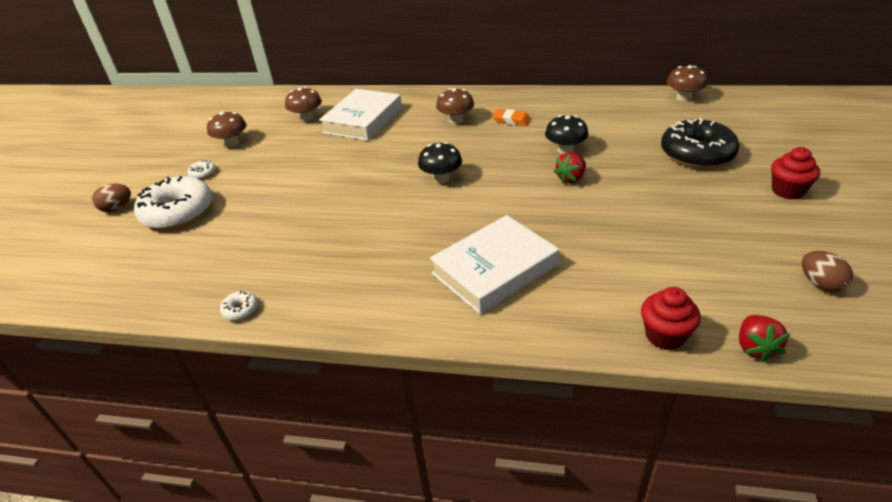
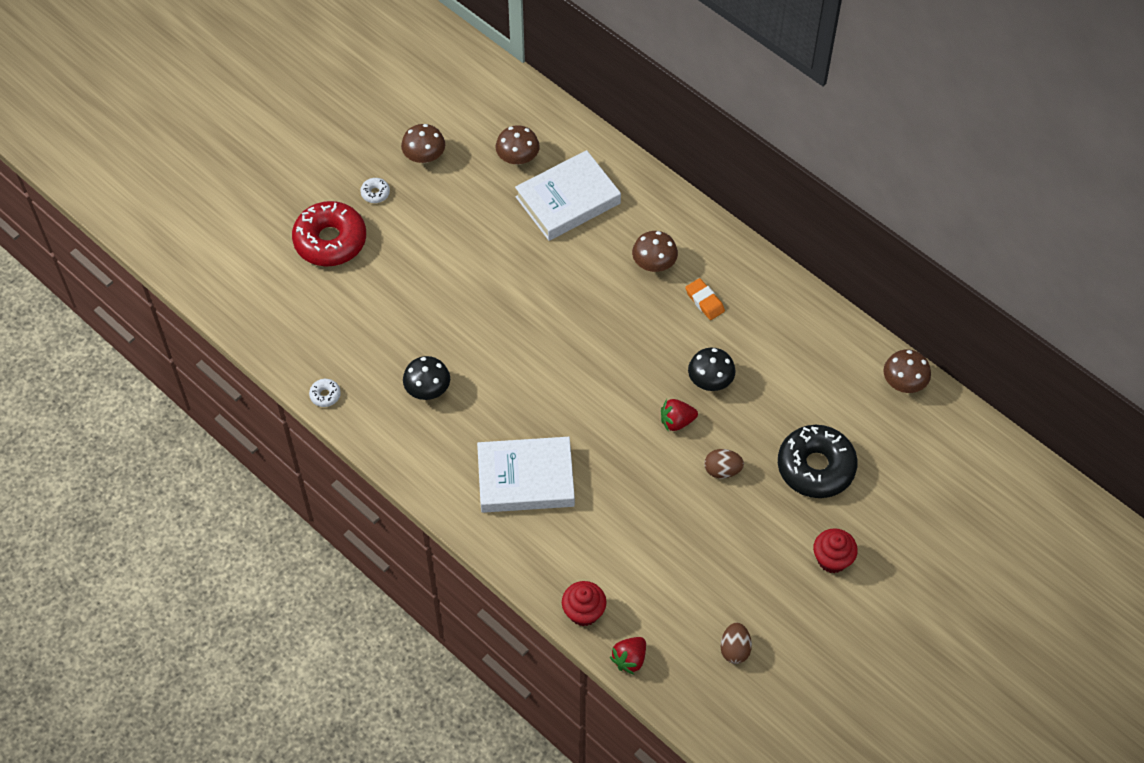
camera: 30 degrees right, 20 degrees up
brown egg [92,184,131,212] -> brown egg moved to [704,449,744,478]
white donut [134,176,212,230] -> red donut [292,201,366,266]
black mushroom [418,142,462,183] -> black mushroom moved to [403,356,450,400]

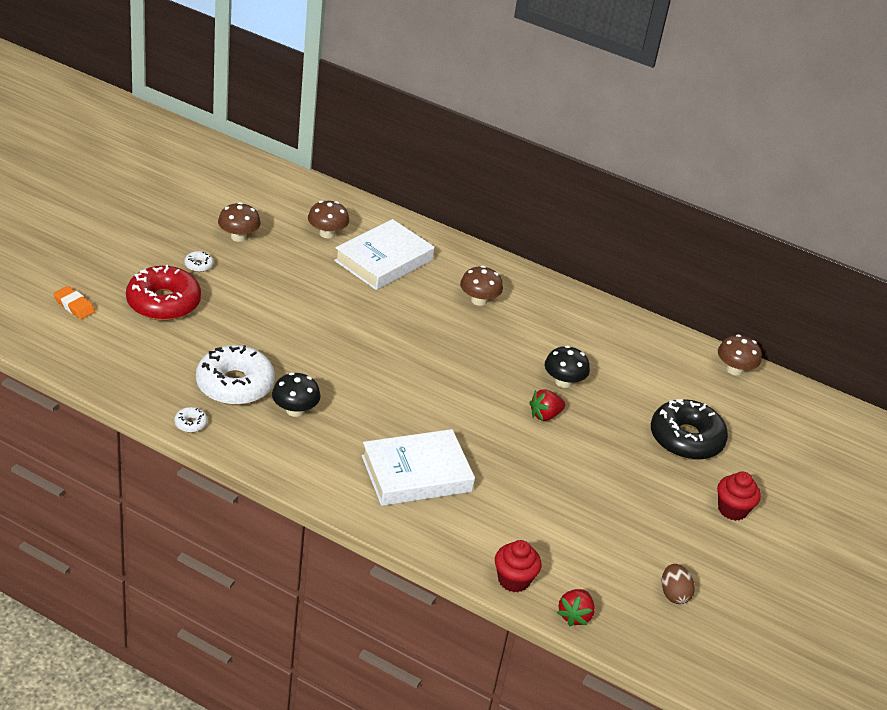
camera: 20 degrees left, 20 degrees down
orange eraser [685,278,725,320] -> orange eraser moved to [54,286,95,319]
brown egg [704,449,744,478] -> none
none -> white donut [196,345,275,405]

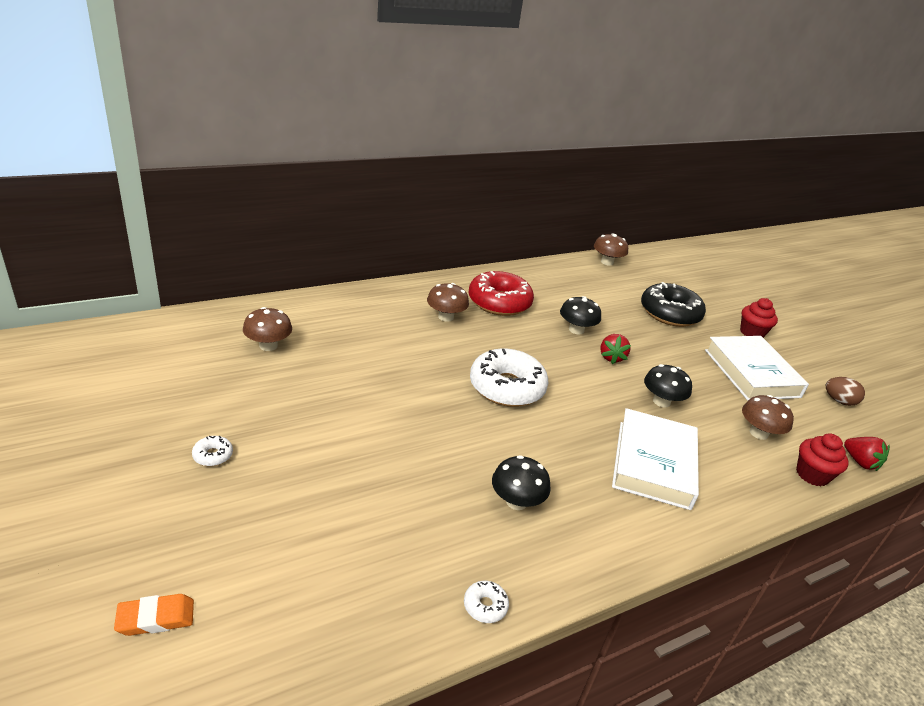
camera: 55 degrees left, 5 degrees down
red donut [126,265,201,321] -> red donut moved to [468,271,534,316]
white donut [196,345,275,405] -> white donut moved to [470,349,548,407]
brown mushroom [218,202,261,242] -> brown mushroom moved to [742,395,794,440]
white book [334,219,434,290] -> white book moved to [705,336,809,401]
none -> black mushroom [644,364,692,408]

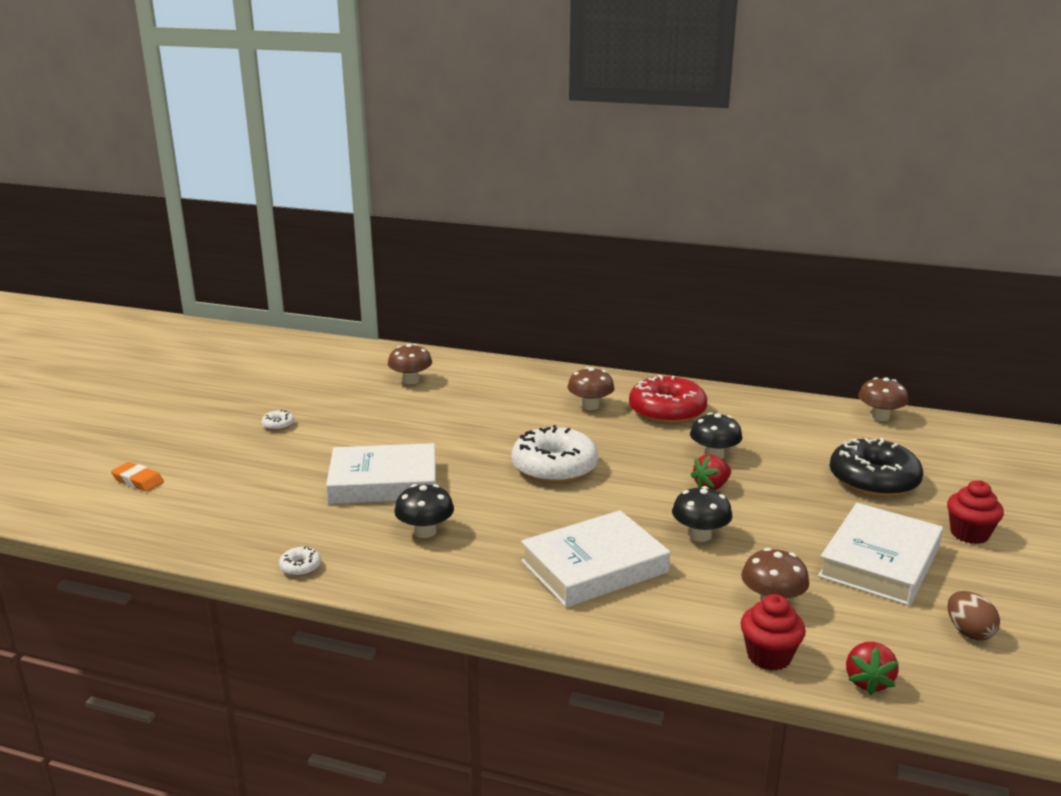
camera: 50 degrees right, 10 degrees down
none -> white book [326,443,436,504]

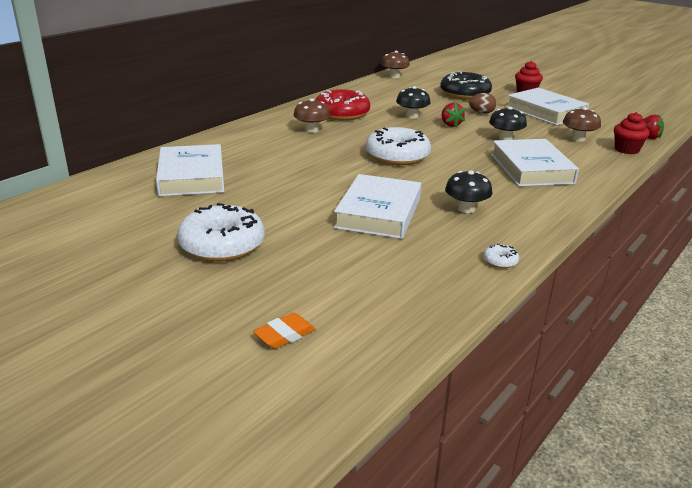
camera: 70 degrees left, 5 degrees up
white donut [262,410,295,431] -> white donut [177,203,265,262], size x2.48
brown mushroom [388,344,432,384] -> white book [156,144,224,196]
brown egg [948,591,1000,641] -> brown egg moved to [469,93,497,114]

